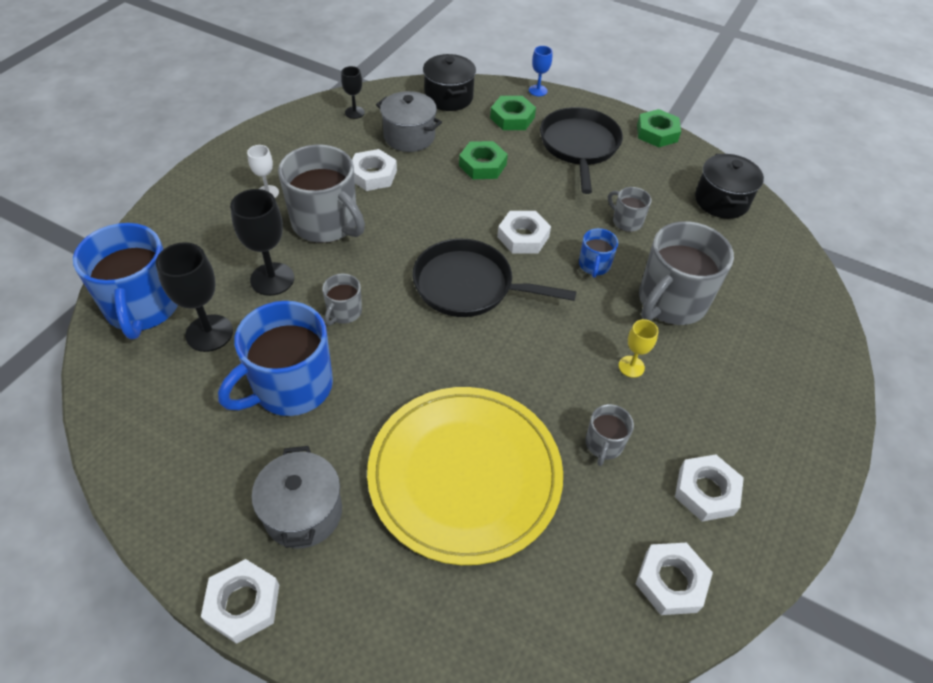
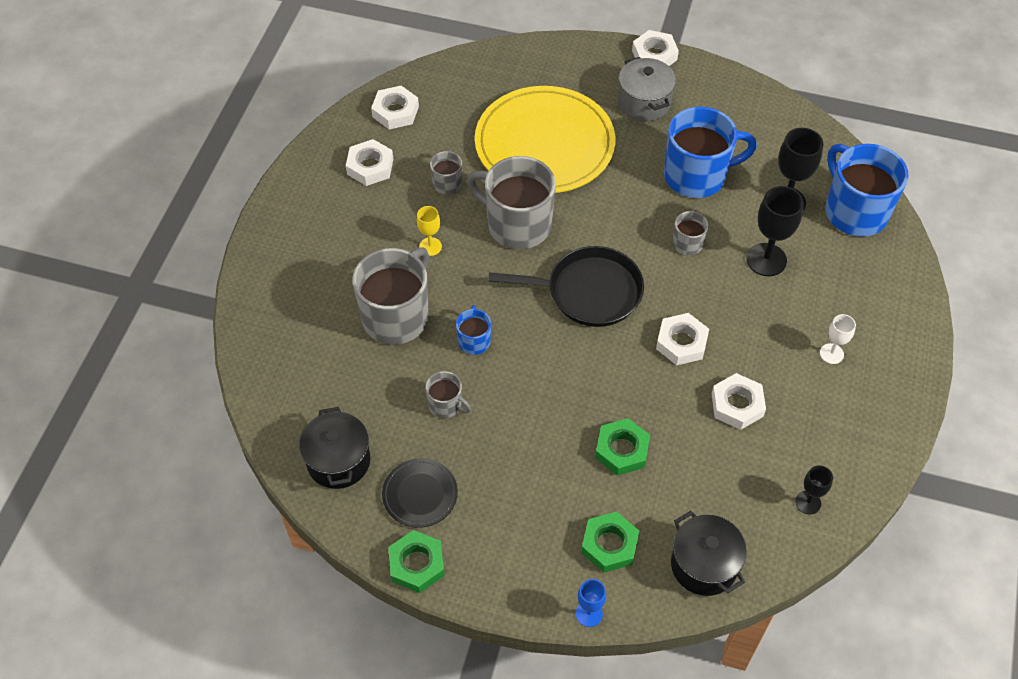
camera: 170 degrees right, 5 degrees up
blue mug [218,301,333,416] -> blue mug turned 45 degrees clockwise [664,107,757,198]
grey mug [278,145,365,243] -> grey mug moved to [467,156,556,249]
grey pot [376,91,442,152] -> none
white nut [497,211,551,253] -> white nut moved to [656,313,709,365]
black pan [540,107,623,194] -> none
none -> black plate [382,458,458,528]

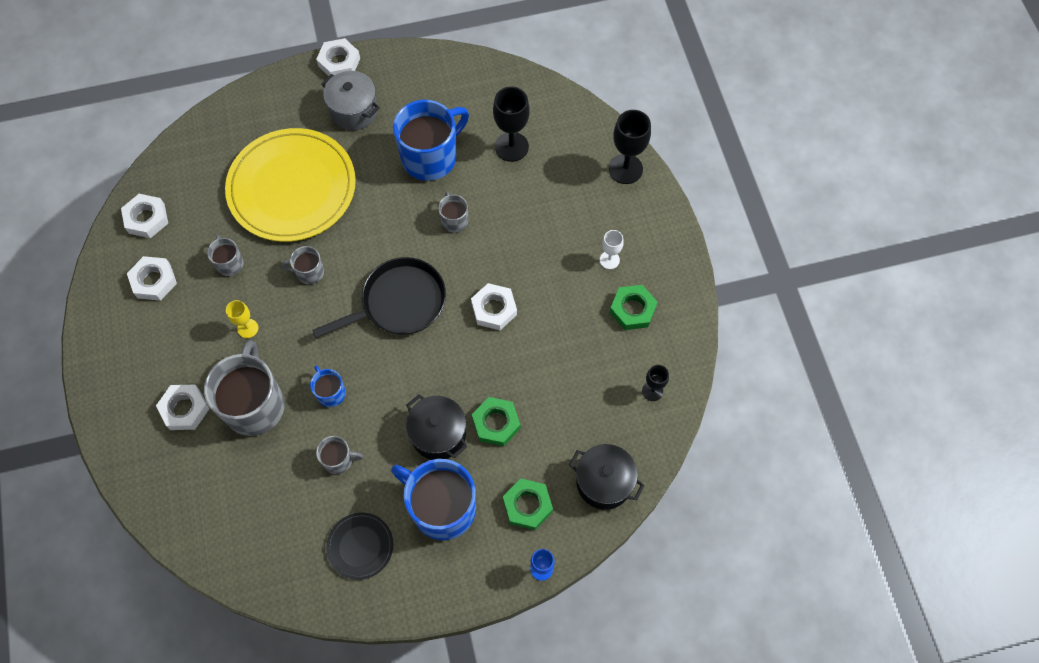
camera: 30 degrees left, 10 degrees up
black pot [299,407,370,489] -> black pot moved to [406,394,467,460]
green nut [388,530,445,593] -> green nut moved to [610,285,658,330]
grey mug [467,156,556,249] -> grey mug [281,246,324,284], size x0.48
white nut [711,373,766,430] -> white nut moved to [156,385,209,430]
black goblet [746,186,804,276] -> black goblet moved to [609,110,651,184]
blue mug [825,144,909,237] -> blue mug moved to [391,459,476,540]

